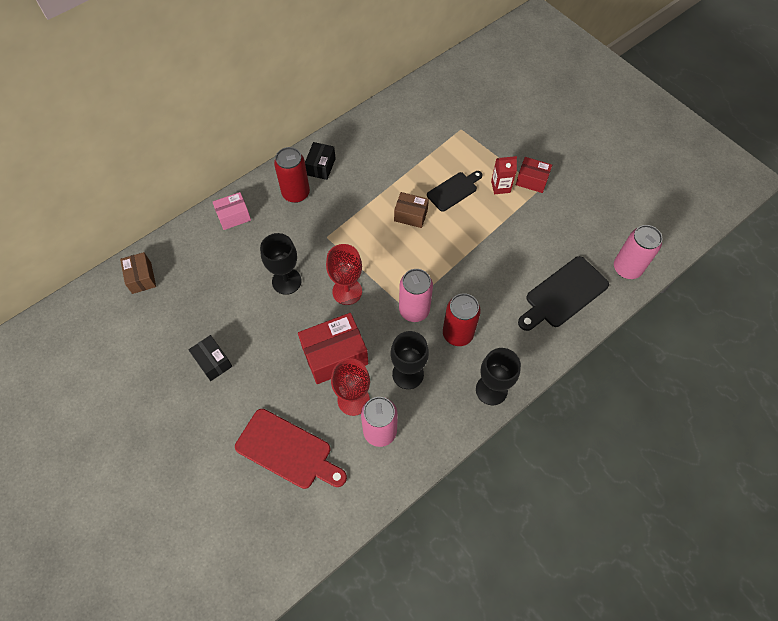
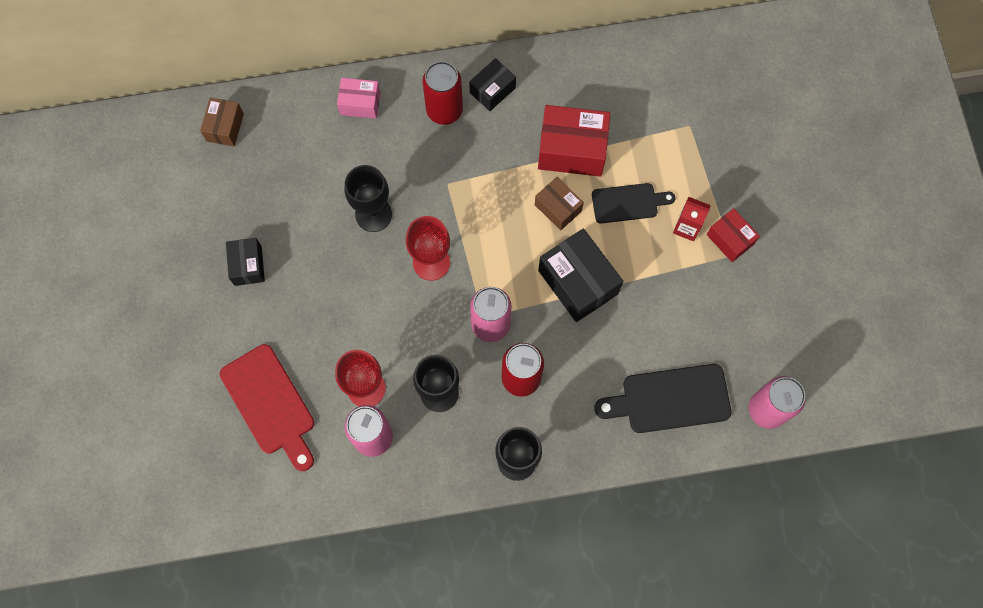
camera: 30 degrees right, 10 degrees up
red box [298,313,368,384] -> red box moved to [538,105,611,177]
none -> black box [538,228,623,322]

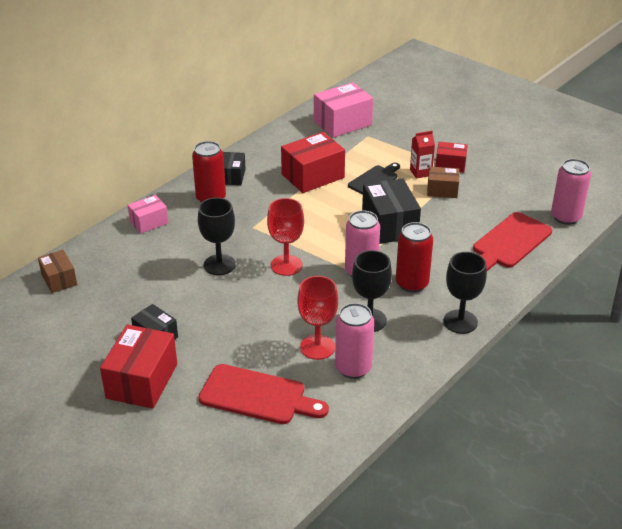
camera: 40 degrees left, 35 degrees down
brown box [535,177,584,230] -> brown box moved to [427,167,459,198]
black box [538,228,623,322] -> black box turned 60 degrees clockwise [362,178,421,244]
black cutting board [594,364,732,433] -> red cutting board [473,212,552,271]
none -> red box [100,324,177,409]
none -> pink box [314,82,373,138]

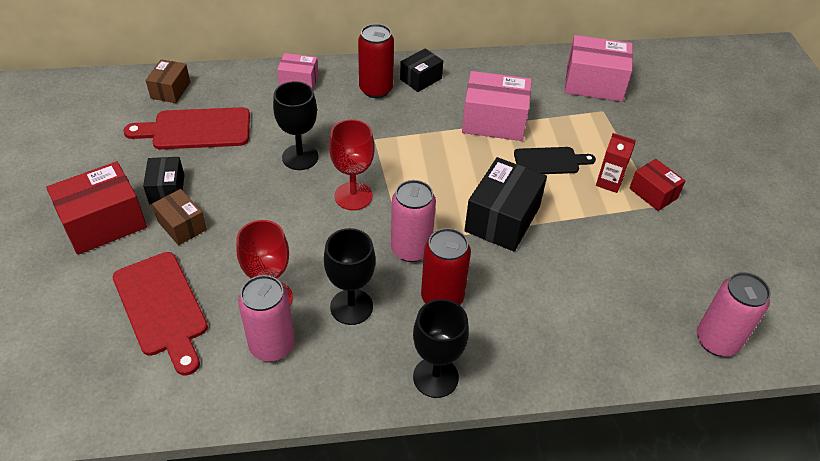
camera: 40 degrees right, 10 degrees up
red box [281,132,345,193] -> pink box [462,71,532,141]
brown box [427,167,459,198] -> brown box moved to [152,189,207,245]
red cutting board [473,212,552,271] -> red cutting board moved to [124,107,250,149]

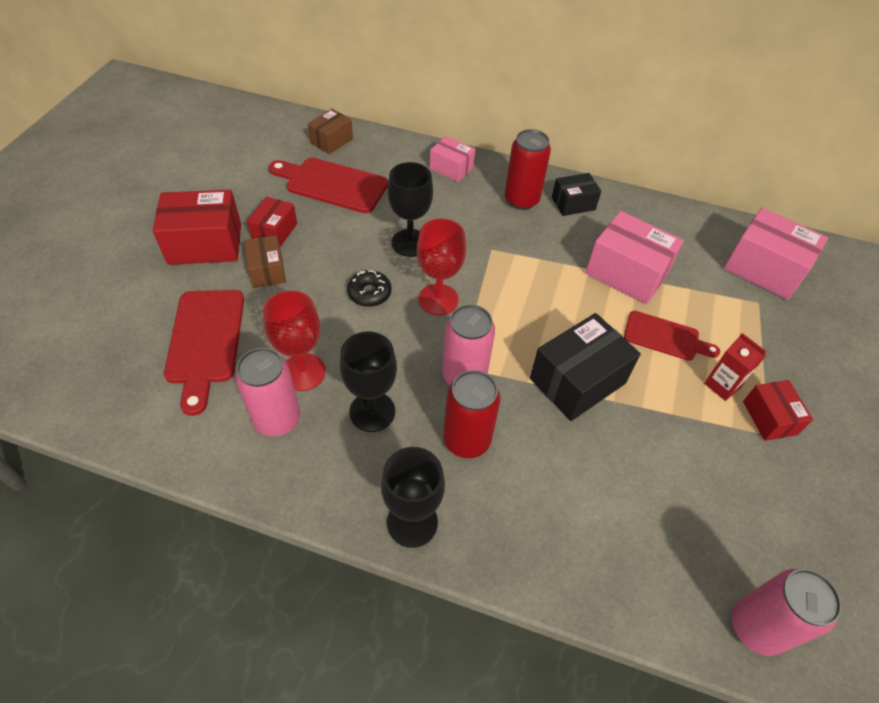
camera: 25 degrees right, 5 degrees up
black box [143,157,184,204] -> red box [247,196,297,247]
black cutting board [514,147,596,174] -> red cutting board [624,311,720,361]
none -> black donut [347,270,392,307]

